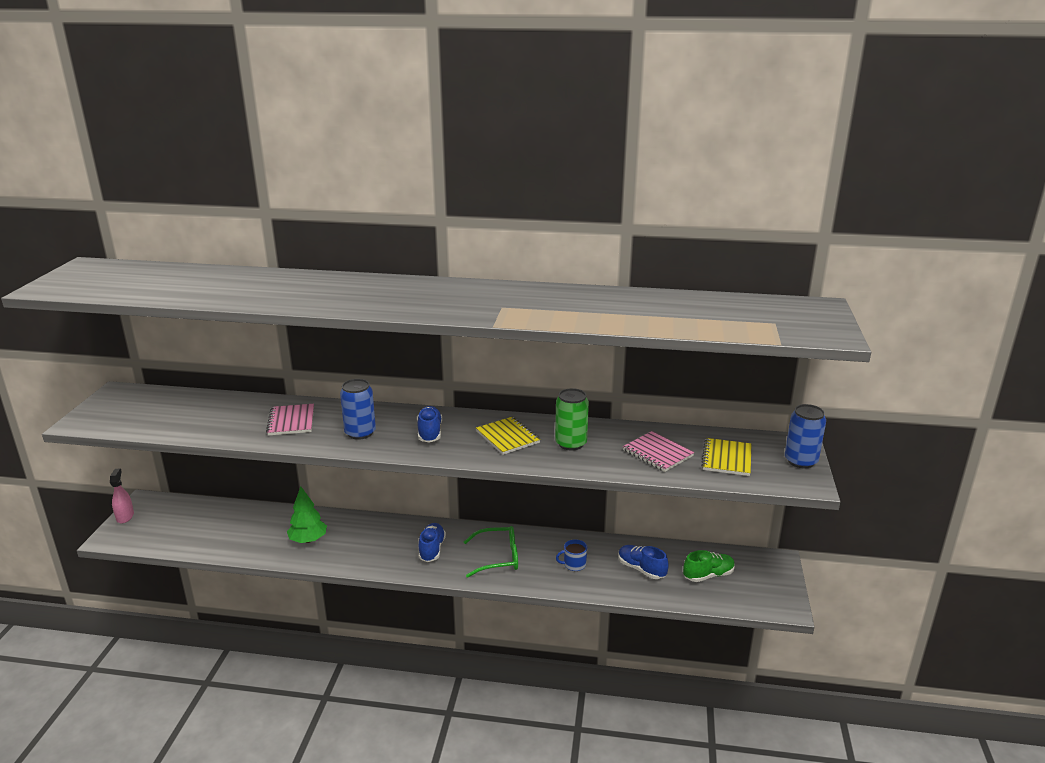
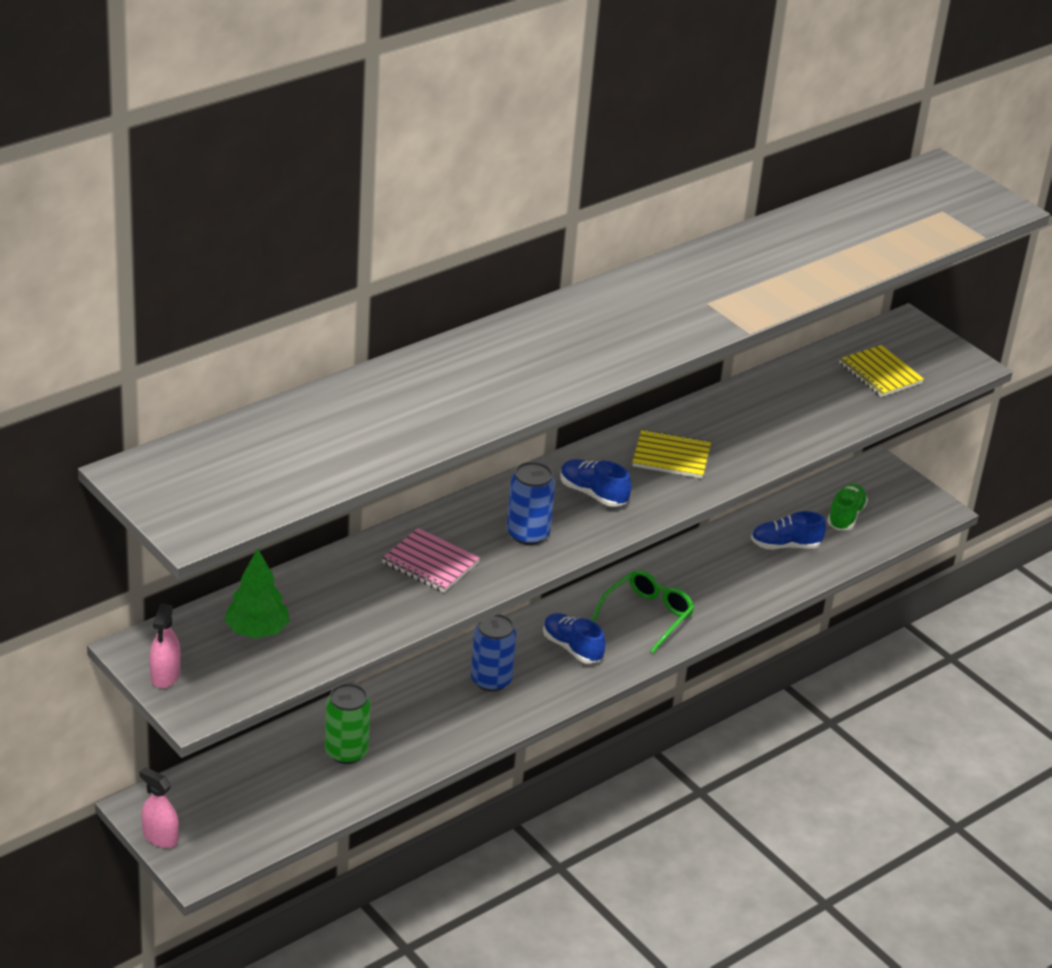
camera: 50 degrees left, 10 degrees up
green tree [287,486,327,543] -> green tree moved to [224,548,290,638]
green can [555,388,589,451] -> green can moved to [325,683,371,764]
blue mug [556,539,587,571] -> none
pink notebook [623,431,695,472] -> none
blue can [785,404,826,468] -> blue can moved to [471,614,517,692]
none -> pink spray bottle [149,604,181,688]

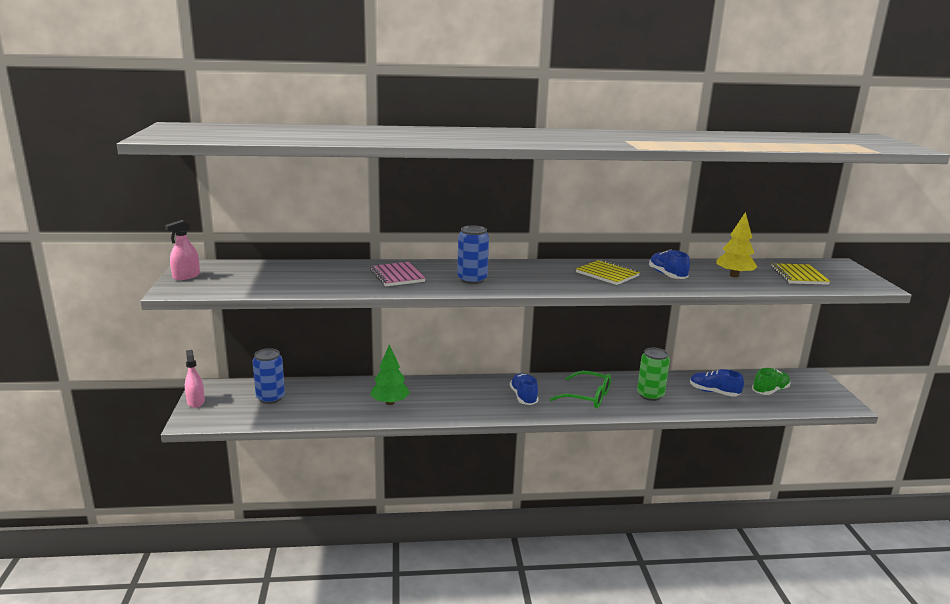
camera: 35 degrees right, 15 degrees down
green tree [224,548,290,638] -> green tree moved to [370,345,410,405]
green can [325,683,371,764] -> green can moved to [637,348,670,401]
blue can [471,614,517,692] -> blue can moved to [253,348,285,404]
blue shoe [560,459,631,507] -> blue shoe moved to [649,249,690,279]
green glasses [591,570,695,653] -> green glasses turned 45 degrees clockwise [550,371,611,408]
none -> yellow tree [716,212,757,277]

